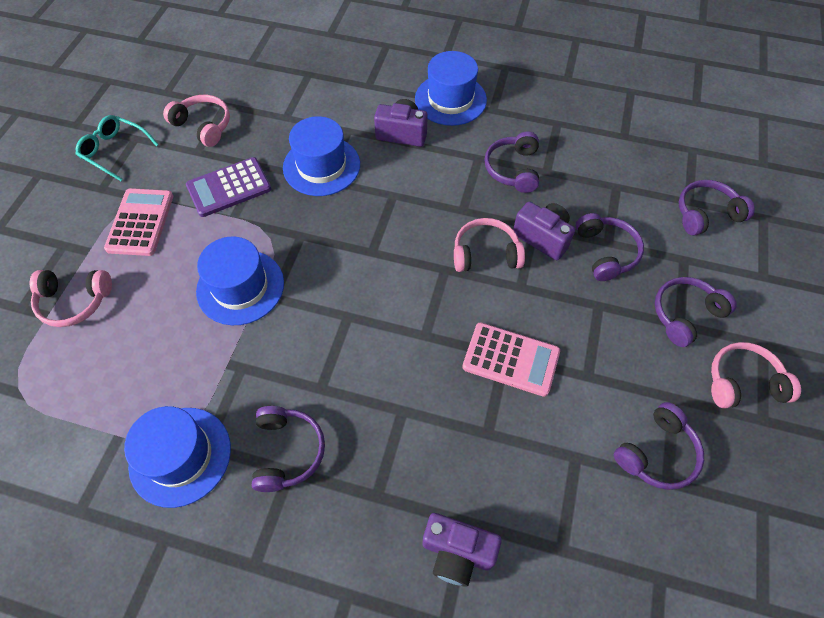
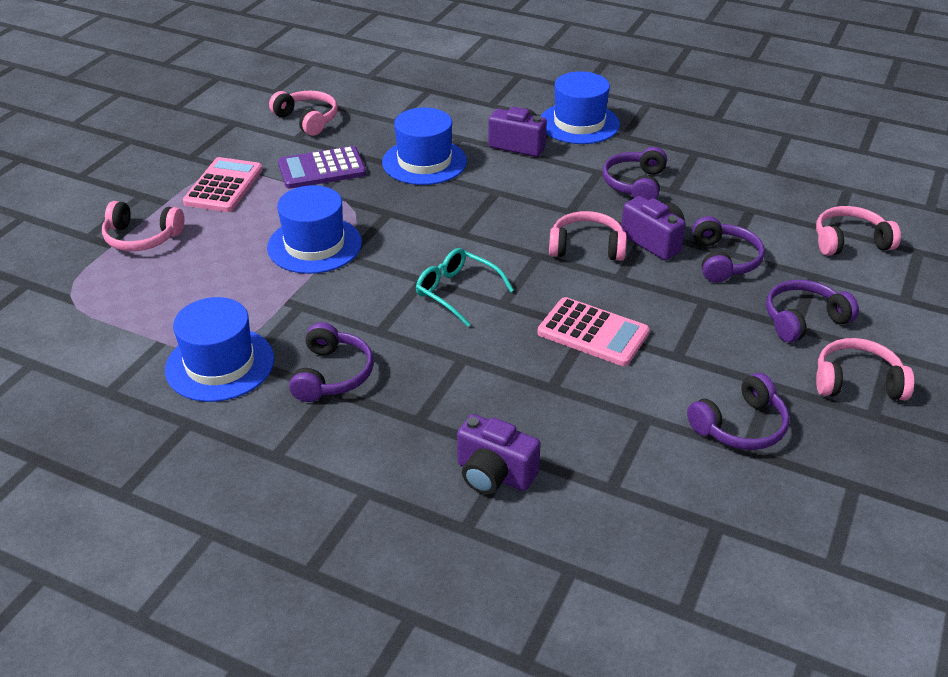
camera: 10 degrees right, 20 degrees down
turquoise glasses [76,115,159,181] -> turquoise glasses moved to [416,248,514,327]
purple headphones [679,180,755,236] -> pink headphones [816,206,901,256]

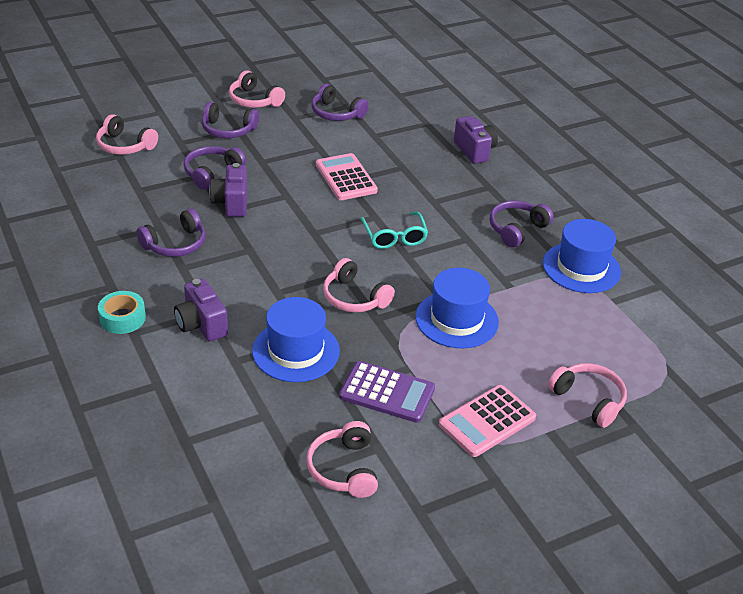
camera: 145 degrees left, 0 degrees up
blue hat [541,71,620,144] -> turquoise tape [98,291,146,334]
pink headphones [549,211,627,261] -> pink headphones moved to [323,258,395,312]
purple headphones [687,373,790,450] -> purple headphones turned 150 degrees counterclockwise [312,83,369,121]

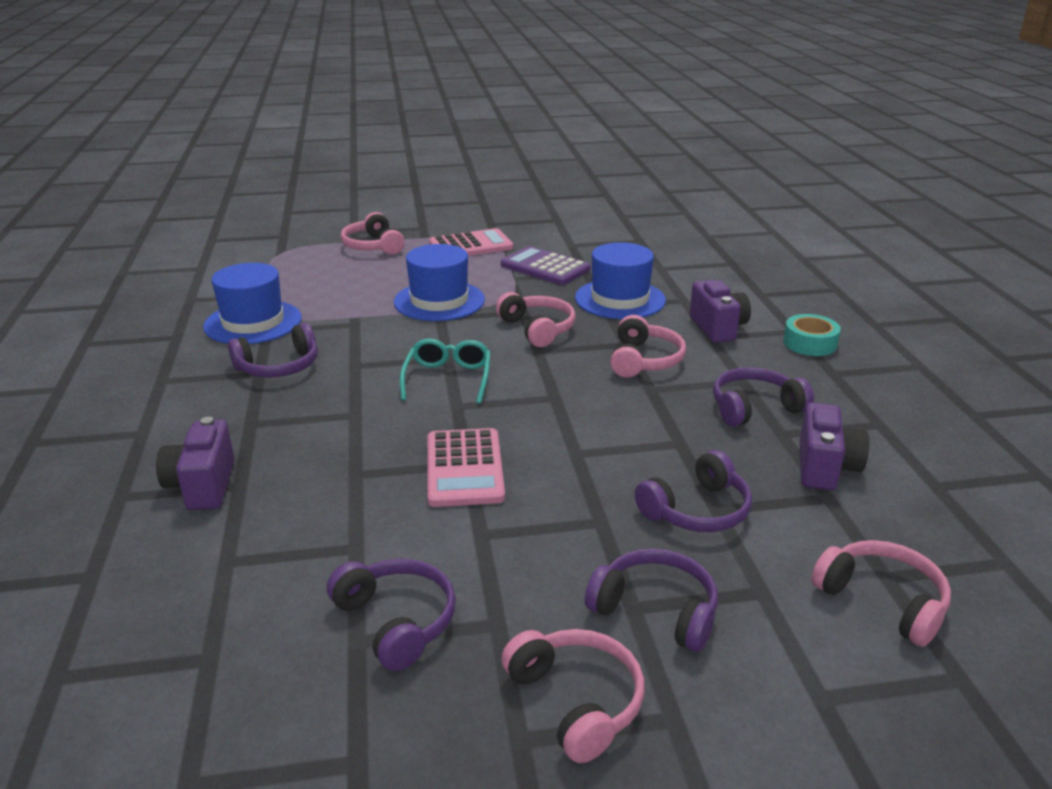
camera: 160 degrees left, 10 degrees down
purple camera [209,163,247,217] -> purple camera moved to [800,402,869,490]
pink headphones [306,421,378,498] -> pink headphones moved to [610,315,686,378]

